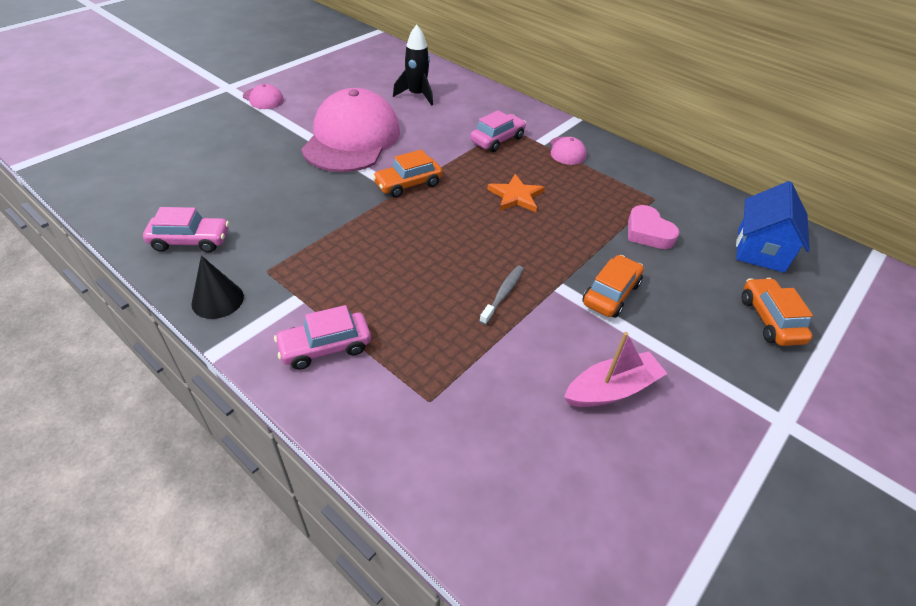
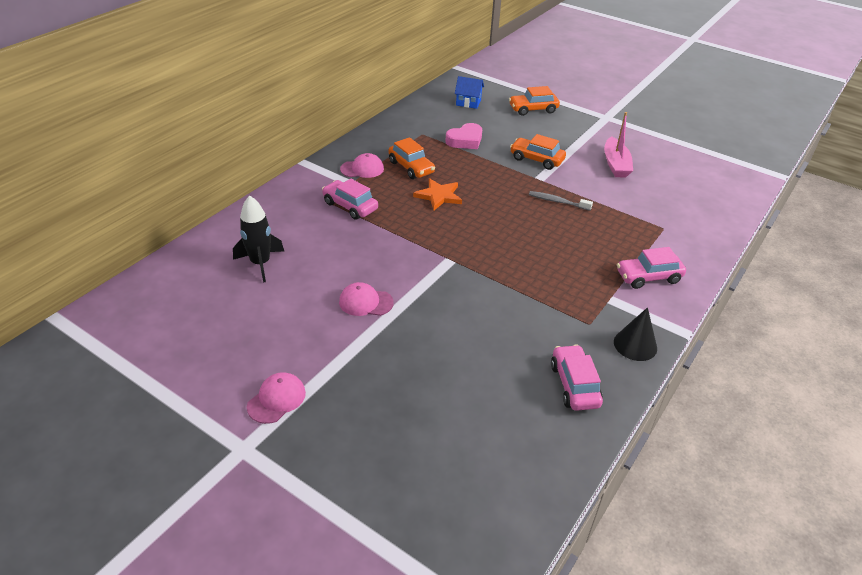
camera: 95 degrees left, 5 degrees down
pink car [274,305,371,370] -> pink car turned 105 degrees clockwise [617,247,686,289]
pink cap [301,88,400,172] -> pink cap [339,282,394,316], size x0.41
orange car [372,149,443,198] -> orange car moved to [388,137,435,179]
pink boat [564,332,668,407] -> pink boat turned 150 degrees counterclockwise [604,112,633,178]
blue house [736,181,810,273] -> blue house [455,76,484,109], size x0.62

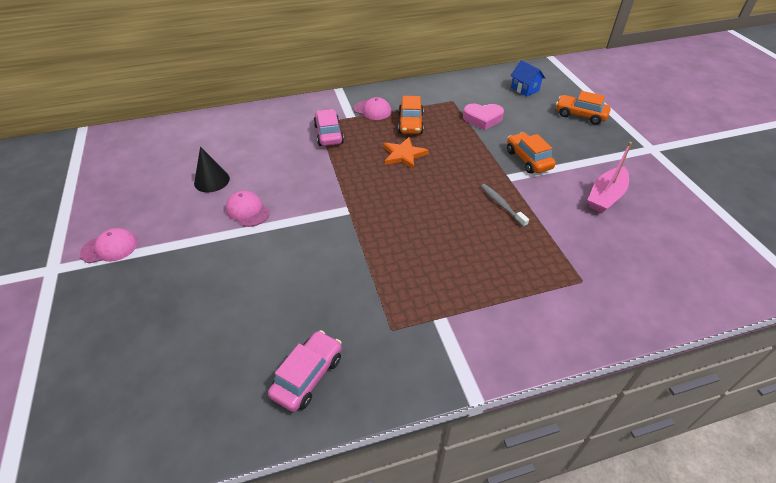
camera: 40 degrees right, 5 degrees up
black rocket [233,195,284,283] -> none
black cone [614,307,657,361] -> black cone moved to [194,146,230,192]
pink car [617,247,686,289] -> none

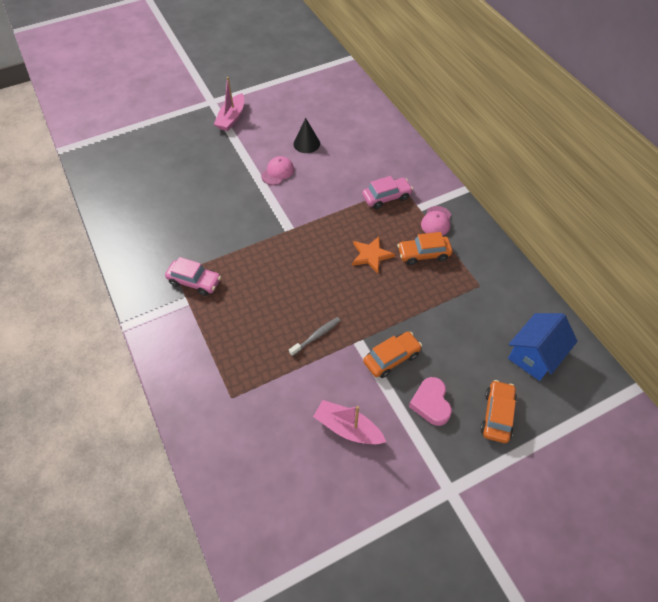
camera: 80 degrees right, 10 degrees up
pink cap [80,228,137,263] -> pink boat [214,77,244,131]
pink car [268,330,342,412] -> pink car moved to [165,257,221,296]
pink heart [463,104,504,130] -> pink heart moved to [409,377,452,426]
blue house [510,60,545,97] -> blue house [508,313,578,381], size x1.60

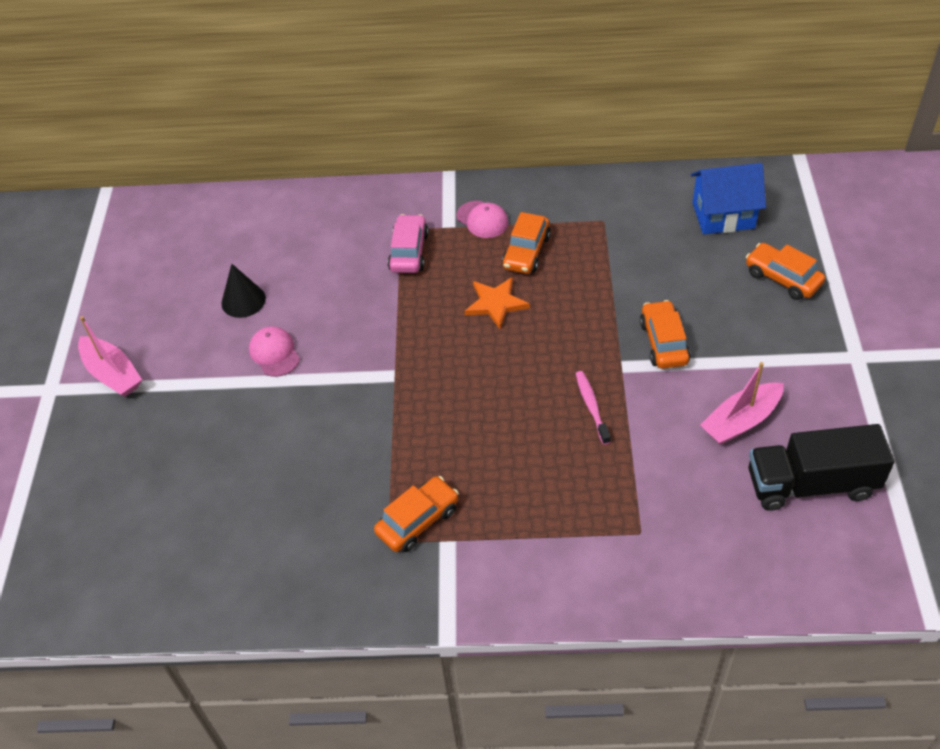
camera: 60 degrees left, 5 degrees down
pink car [165,257,221,296] -> orange car [374,476,459,552]
grey toothbrush [289,317,341,356] -> pink toothbrush [575,371,611,445]
pink heart [409,377,452,426] -> none
blue house [508,313,578,381] -> blue house turned 75 degrees counterclockwise [691,163,766,234]
none -> black truck [748,424,895,511]

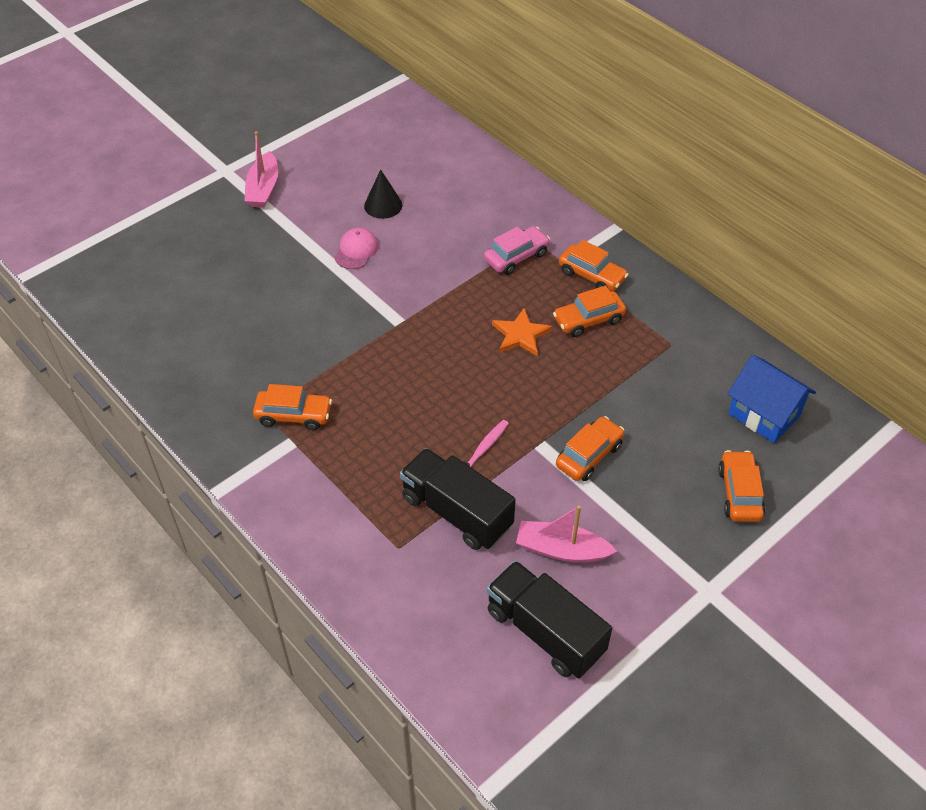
camera: 45 degrees right, 0 degrees up
pink cap [456,201,509,238] -> orange car [559,240,629,291]
none -> black truck [400,448,516,550]

